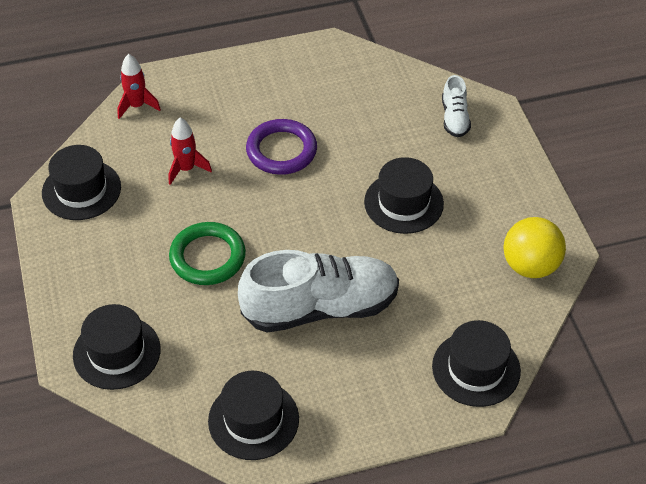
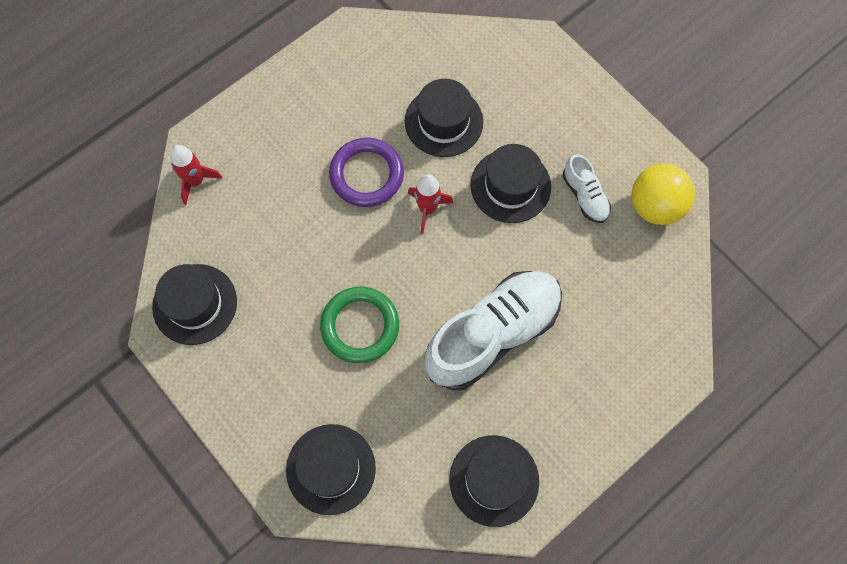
camera: 25 degrees left, 20 degrees up
red rocket [169,118,212,185] -> red rocket moved to [408,174,453,234]
black hat [432,320,521,407] -> black hat moved to [405,79,483,157]
white shoe [442,75,471,137] -> white shoe moved to [563,154,611,223]

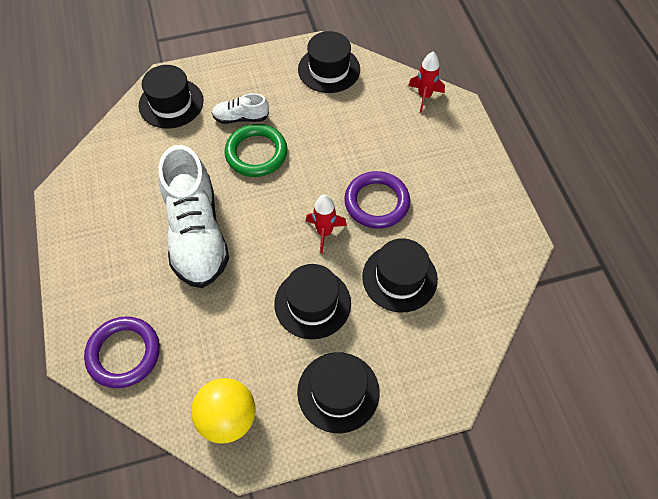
camera: 115 degrees right, 10 degrees down
black hat [449,435,539,527] -> black hat moved to [297,352,379,434]
white shoe [563,154,611,223] -> white shoe moved to [212,93,269,124]
none -> purple ring [84,316,160,388]

